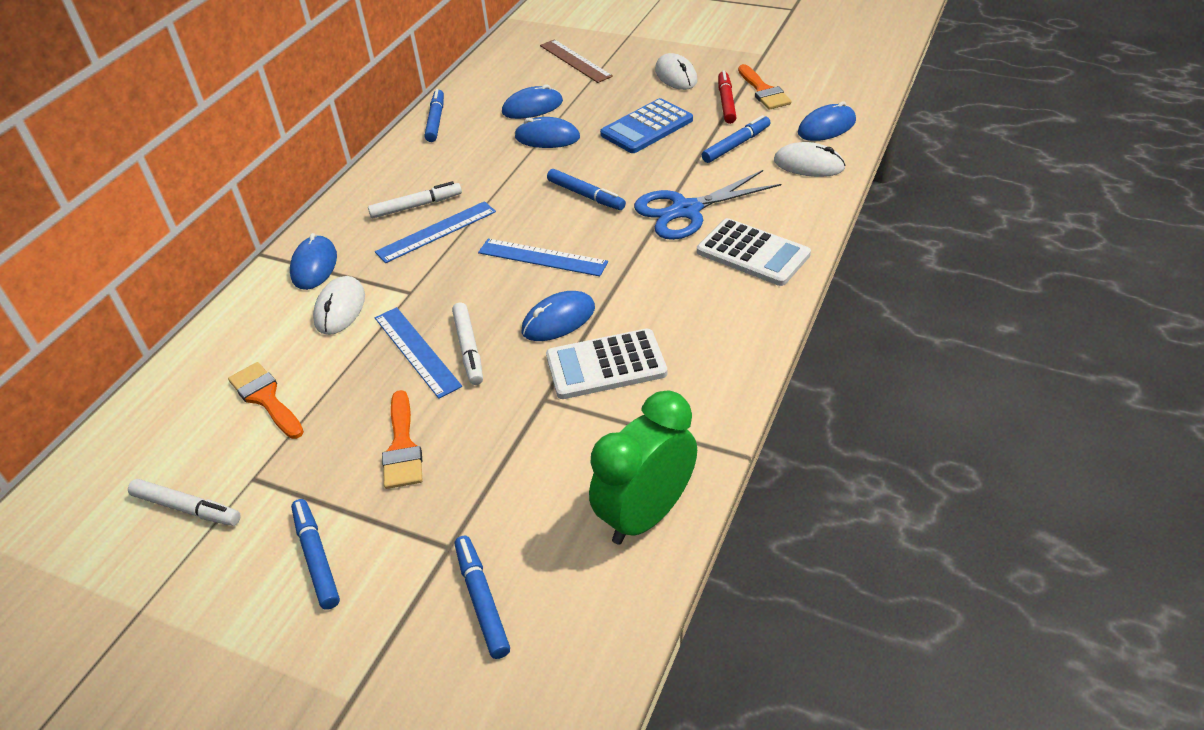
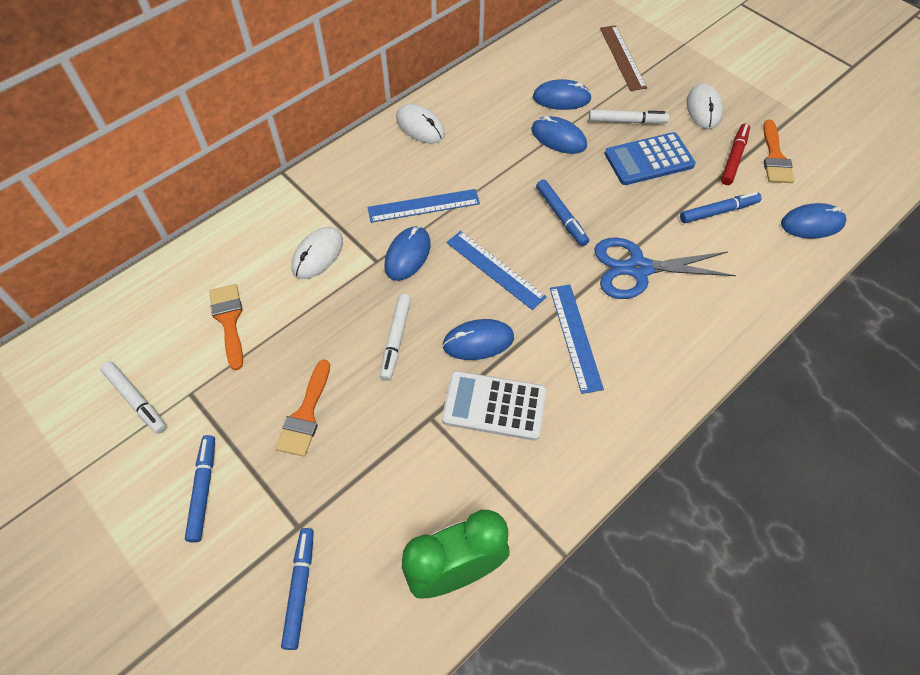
camera: 20 degrees right, 15 degrees up
blue mouse [290,233,337,290] -> blue mouse moved to [384,226,431,281]
white marker [368,181,462,218] -> white marker moved to [589,110,669,124]
blue ruler [375,307,462,399] -> blue ruler moved to [550,285,604,394]
blue marker [425,89,444,142] -> none
white calculator [697,218,811,286] -> none
white mouse [774,142,846,177] -> white mouse moved to [396,104,445,144]

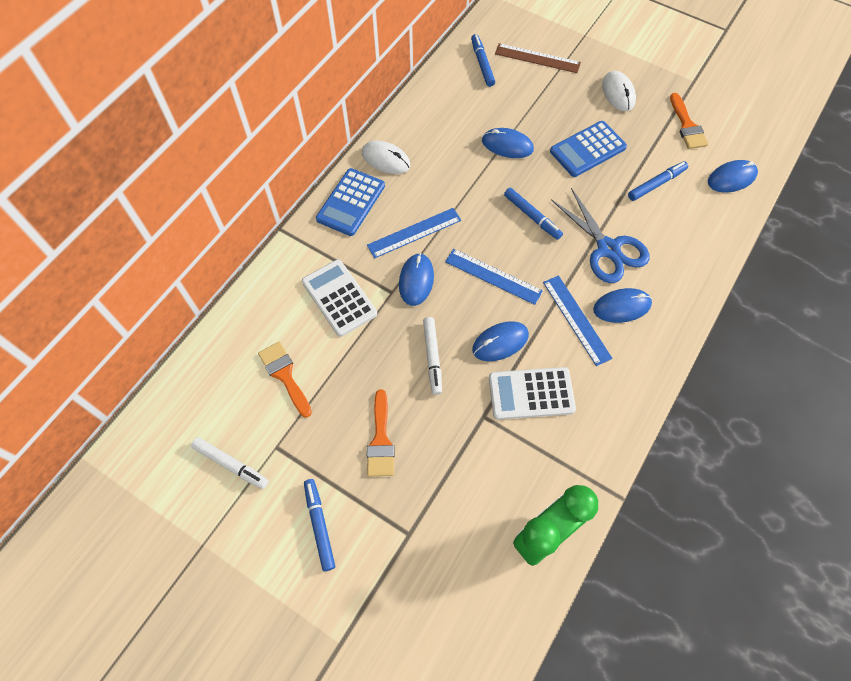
camera: 15 degrees left, 5 degrees up
blue marker [281,528,314,650] -> blue marker moved to [471,34,495,87]
white mouse [292,227,343,279] -> white calculator [302,259,377,337]
blue mouse [533,79,592,110] -> blue mouse moved to [593,288,652,323]
white marker [589,110,669,124] -> none
blue scissors [594,237,736,299] -> blue scissors turned 105 degrees counterclockwise [551,188,650,283]
brown ruler [600,25,647,91] -> brown ruler turned 45 degrees counterclockwise [495,43,581,73]
red marker [721,123,750,185] -> none
none -> blue calculator [316,168,385,236]

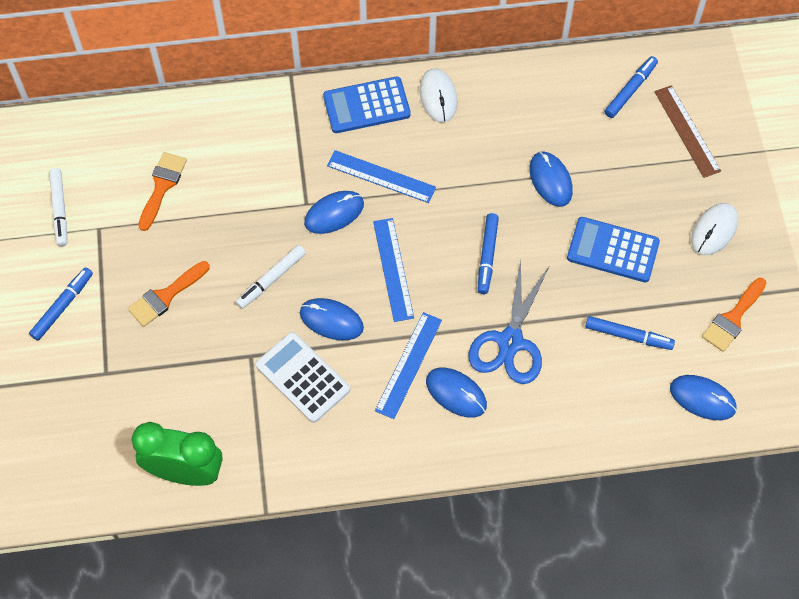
camera: 50 degrees right, 0 degrees up
white calculator [302,259,377,337] -> none

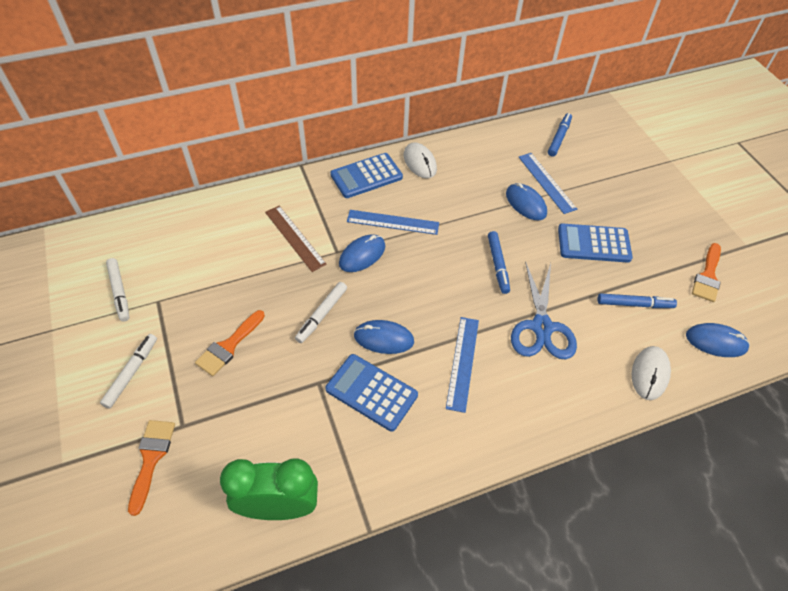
camera: 15 degrees left, 10 degrees down
blue marker [29,267,93,341] -> white marker [100,334,157,409]
orange brush [138,152,187,231] -> orange brush moved to [128,420,175,516]
white calculator [256,332,350,423] -> blue calculator [325,354,418,431]
blue ruler [373,218,414,322] -> blue ruler moved to [519,153,577,214]
blue mouse [426,368,487,418] -> none
brown ruler [655,85,721,178] -> brown ruler moved to [265,206,327,272]
white mouse [691,203,738,255] -> white mouse moved to [632,346,671,400]

